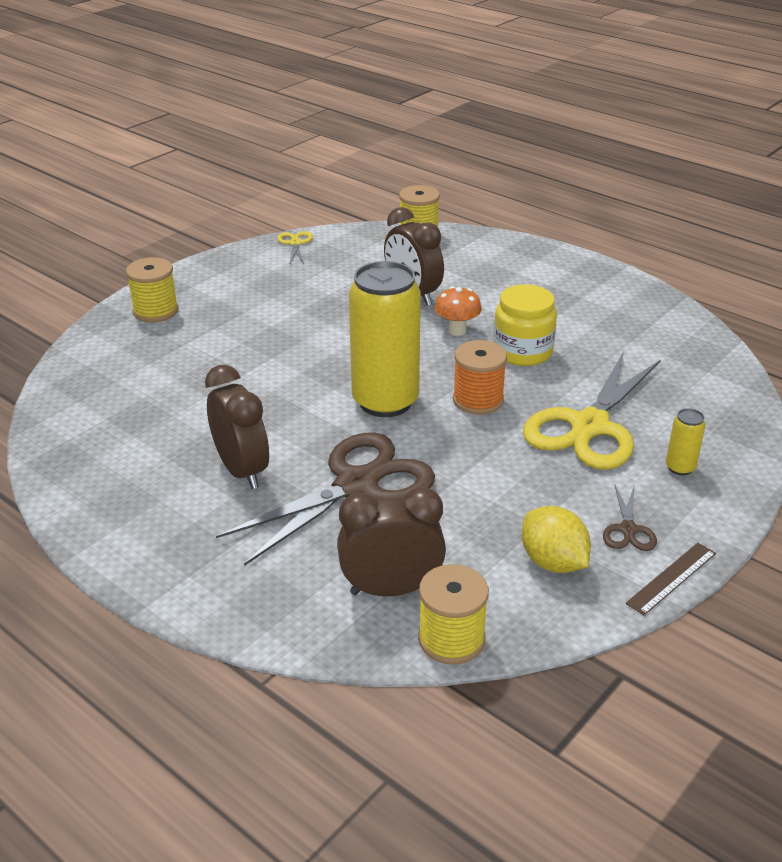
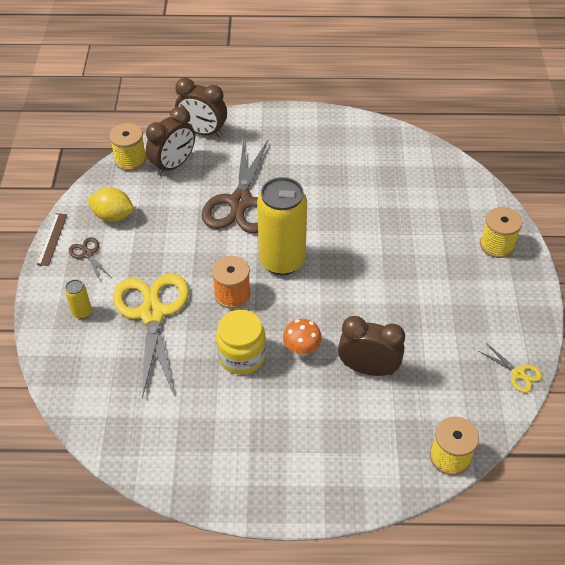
camera: 140 degrees right, 15 degrees up
brown clock [205,365,269,489] -> brown clock moved to [175,78,227,137]

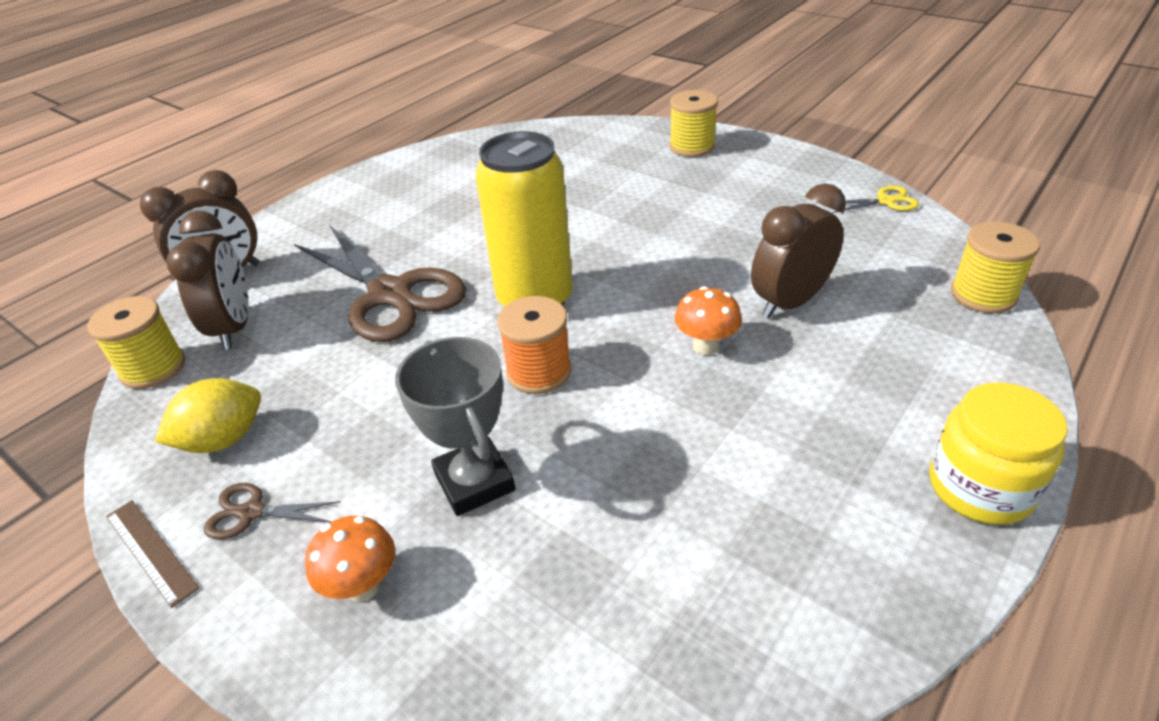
camera: 50 degrees left, 10 degrees down
yellow can [65,279,92,319] -> orange mushroom [305,516,395,602]
yellow scissors [113,273,189,399] -> grey trophy [395,337,516,516]
yellow jar [216,310,266,374] -> yellow jar moved to [929,382,1068,525]

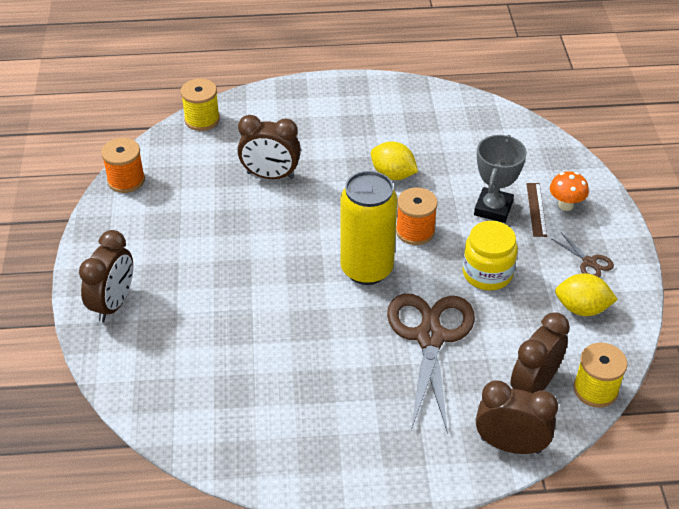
camera: 135 degrees left, 5 degrees up
brown ruler [106,500,199,608] -> brown ruler moved to [526,183,547,237]
yellow spool [669,90,718,157] -> brown clock [79,230,133,322]
orange mushroom [675,286,742,355] -> none
yellow scissors [832,185,919,213] -> orange spool [101,138,145,193]
yellow jar [929,382,1068,525] -> yellow jar moved to [463,221,518,291]
none -> yellow lemon [371,141,418,180]

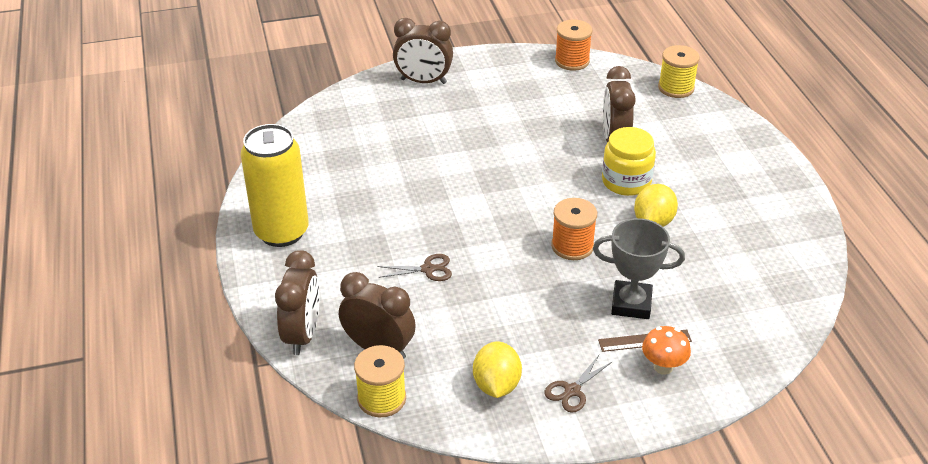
camera: 80 degrees right, 5 degrees down
yellow can [340,171,397,285] -> yellow can moved to [241,124,309,247]
brown scissors [387,293,475,434] -> brown scissors [377,254,452,281], size x0.43
yellow jar [463,221,518,291] -> yellow jar moved to [602,127,656,196]

